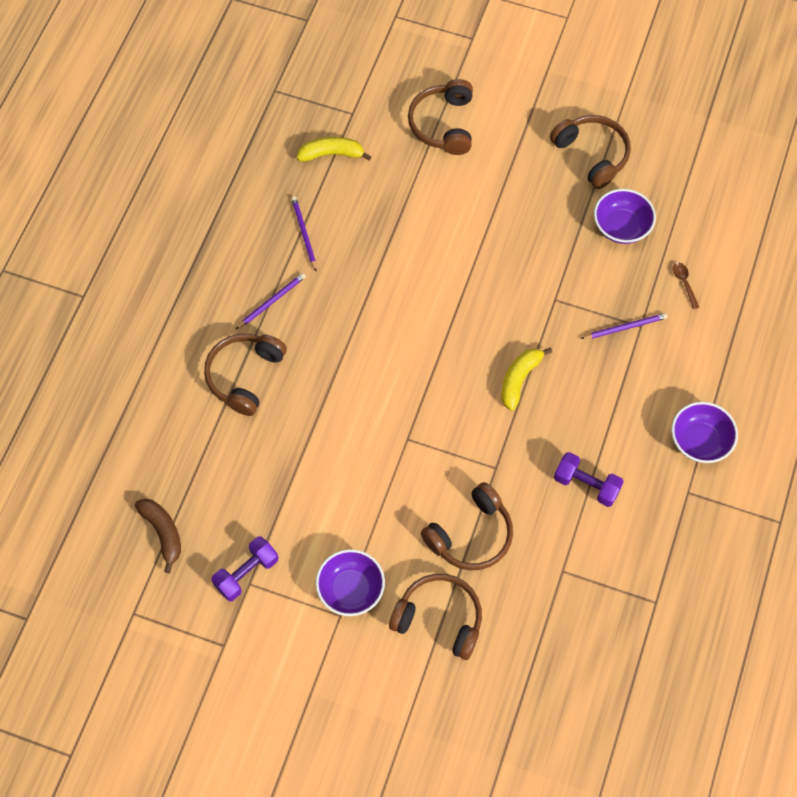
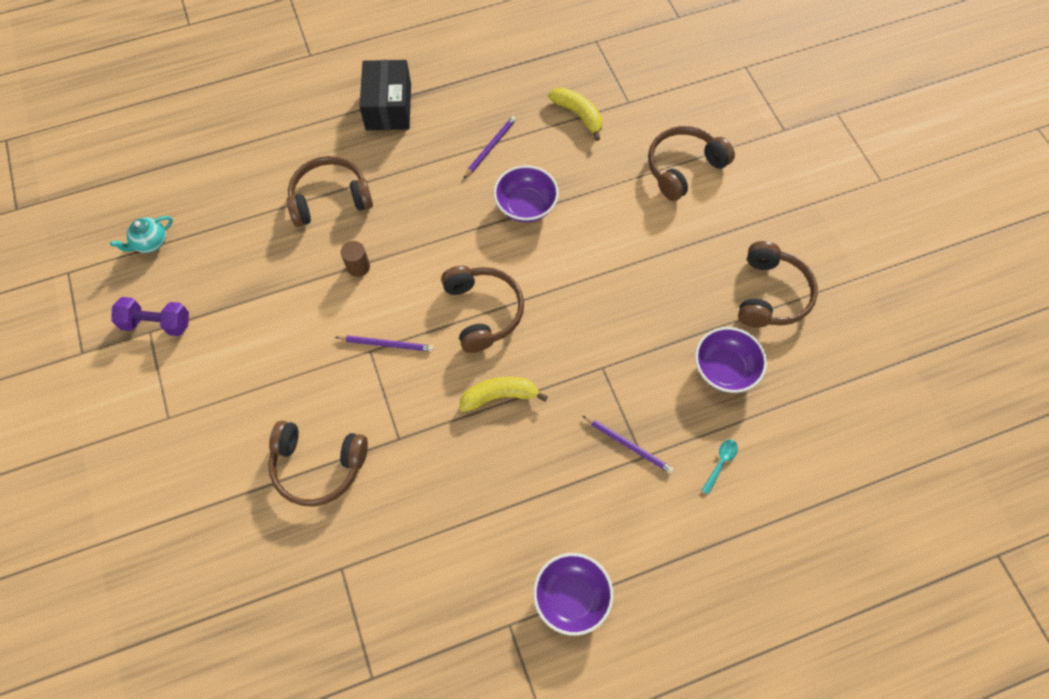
camera: 50 degrees right, 0 degrees up
brown banana [135,499,181,573] -> turquoise teapot [110,216,173,253]
purple pencil [235,273,306,330] -> purple pencil moved to [335,335,433,352]
purple bowl [316,549,385,616] -> purple bowl moved to [494,165,559,222]
brown headphones [389,574,482,660] -> brown headphones moved to [441,266,524,353]
purple dumbbell [554,452,624,507] -> none
brown spoon [673,262,699,309] -> turquoise spoon [702,440,738,494]
none -> brown cylinder [341,241,370,277]
none -> black box [360,60,411,130]

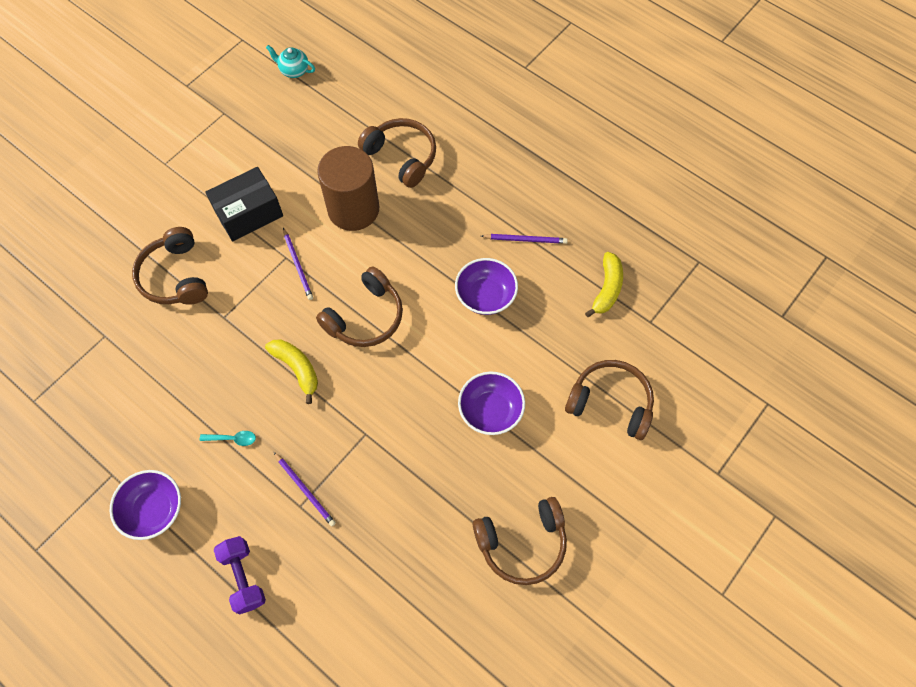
camera: 60 degrees right, 0 degrees up
purple dumbbell [111,297,189,336] -> purple dumbbell moved to [214,536,266,615]
brown cylinder [341,241,370,277] -> brown cylinder [317,146,379,231], size x2.48
black box [360,60,411,130] -> black box moved to [205,167,283,241]
purple pencil [583,416,674,474] -> purple pencil turned 45 degrees counterclockwise [274,452,336,527]
purple bowl [695,327,767,393] -> purple bowl moved to [458,371,525,435]
turquoise spoon [702,440,738,494] -> turquoise spoon moved to [200,431,256,446]

